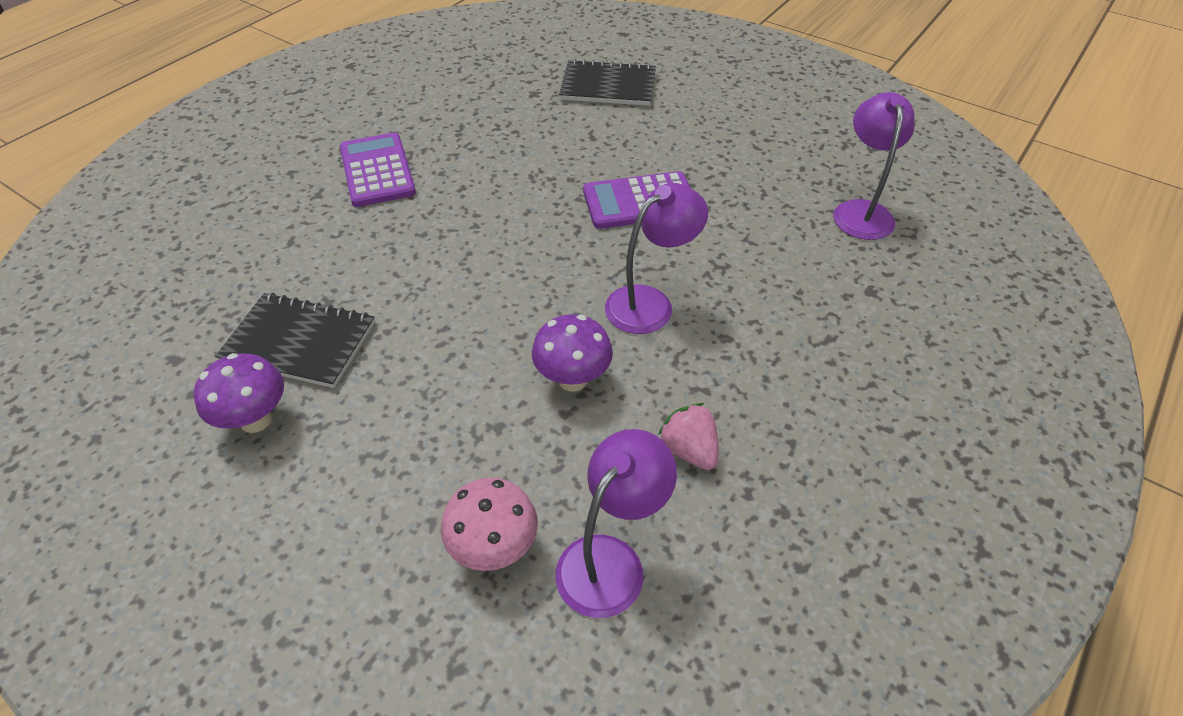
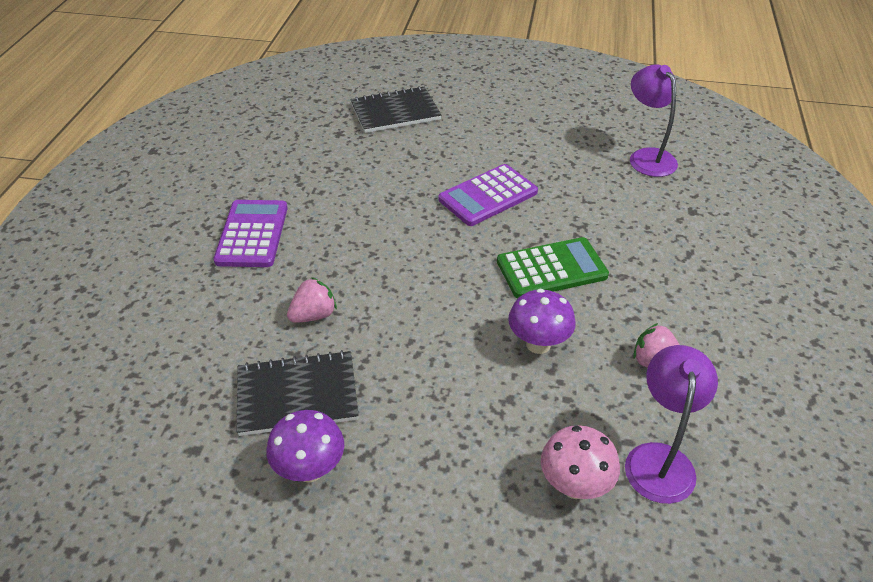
camera: 25 degrees left, 5 degrees down
purple calculator [340,133,416,207] -> purple calculator turned 45 degrees clockwise [213,200,288,267]
purple lamp [605,183,708,334] -> green calculator [497,237,609,298]
none -> pink strawberry [287,277,337,323]

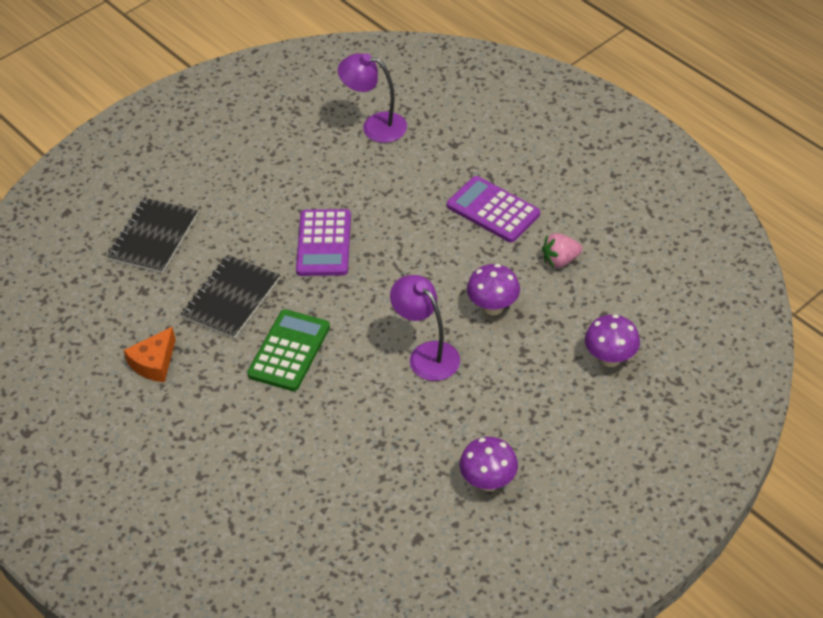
camera: 50 degrees left, 5 degrees up
purple calculator [213,200,288,267] -> purple calculator moved to [447,176,540,242]
black notebook [237,350,359,436] -> black notebook moved to [181,255,280,339]
pink strawberry [287,277,337,323] -> none
green calculator [497,237,609,298] -> green calculator moved to [247,309,330,391]
pink mushroom [541,425,620,499] -> purple mushroom [585,314,640,367]
purple lamp [625,345,718,504] -> purple lamp moved to [390,275,460,381]
none -> orange cheese [123,327,176,382]

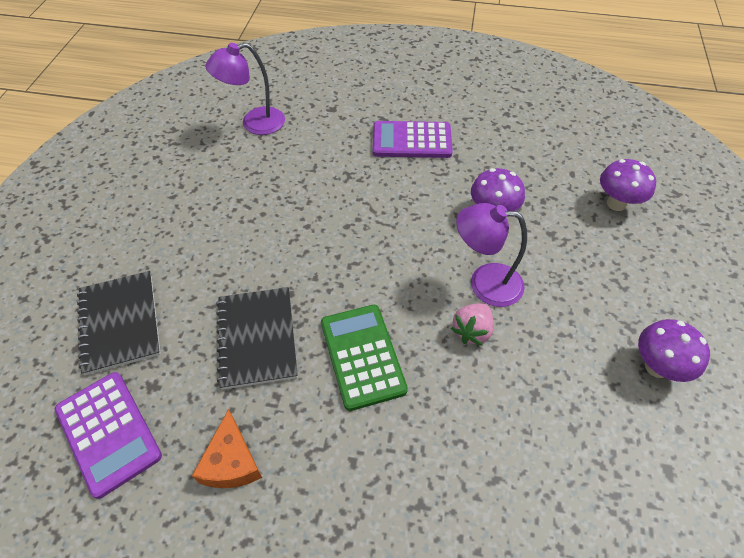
camera: 40 degrees left, 5 degrees up
purple calculator [296,209,351,276] -> purple calculator moved to [55,372,162,499]
pink strawberry [542,233,582,268] -> pink strawberry moved to [451,303,494,346]

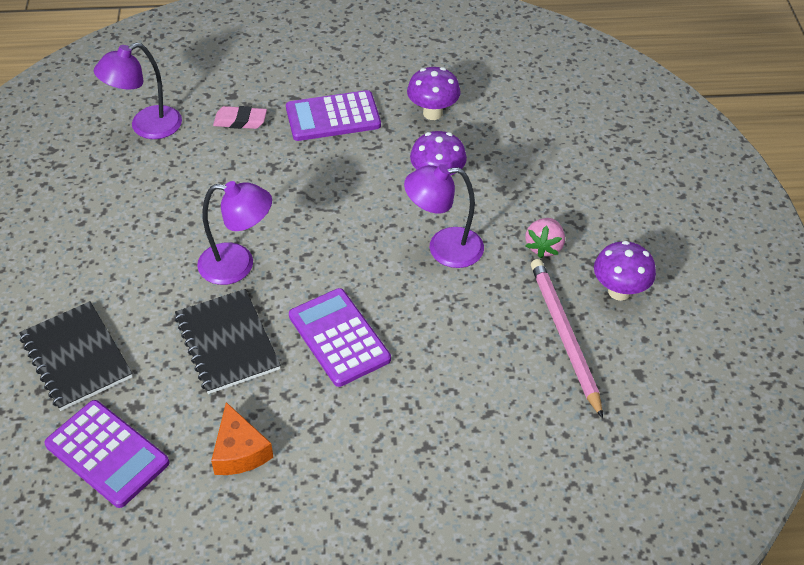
camera: 15 degrees left, 5 degrees down
green calculator [321,305,408,411] -> purple calculator [289,288,391,387]
pink strawberry [451,303,494,346] -> pink strawberry moved to [526,218,565,258]
purple mushroom [600,159,656,211] -> purple mushroom moved to [407,67,460,120]
none -> purple lamp [197,181,272,285]
none -> pink eraser [213,106,267,129]
none -> pink pencil [531,259,603,419]

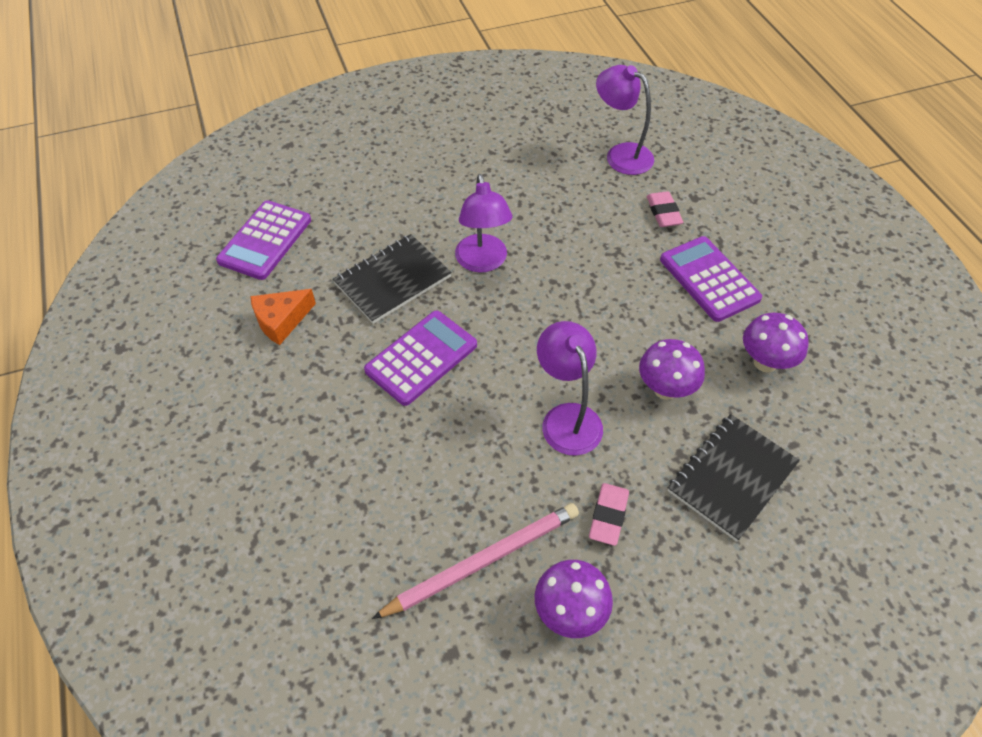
camera: 75 degrees right, 5 degrees up
black notebook [19,301,133,411] -> black notebook moved to [667,414,800,542]
pink strawberry [526,218,565,258] -> pink eraser [589,483,629,546]

